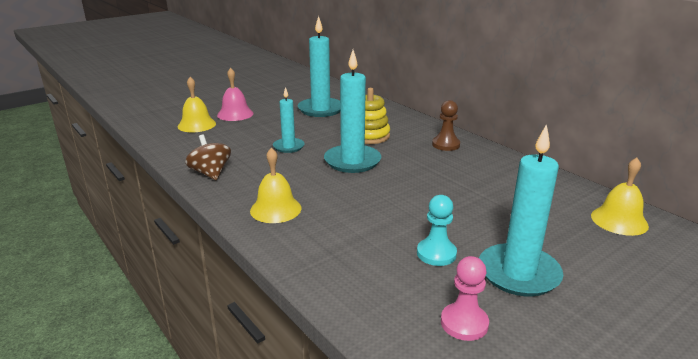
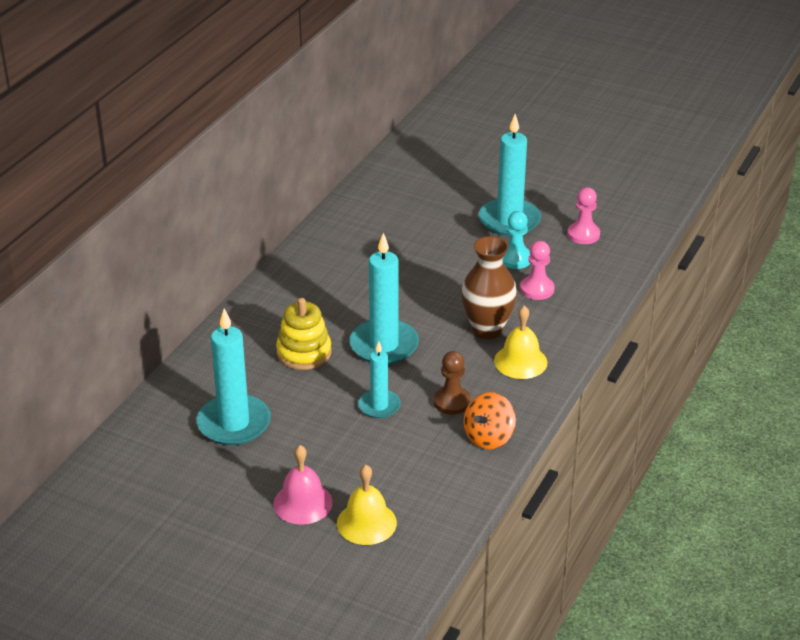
camera: 115 degrees left, 10 degrees up
brown spinning top [185,135,231,180] -> orange spinning top [463,392,516,449]
brown pawn [432,100,460,151] -> brown pawn moved to [434,351,471,415]
yellow bell [591,158,649,236] -> none
none -> brown vase [461,236,517,339]
none -> pink pawn [520,241,555,300]

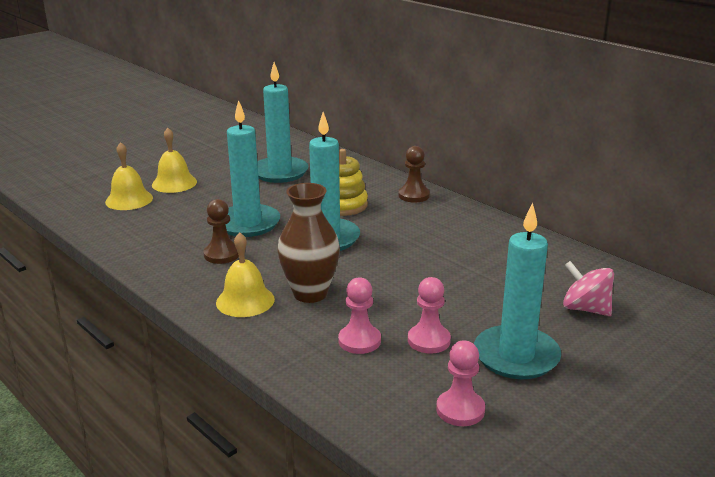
camera: 110 degrees right, 10 degrees down
pink bell [273,445,333,525] -> yellow bell [152,128,197,193]
turquoise candle [358,341,401,418] -> turquoise candle [225,100,280,237], size x1.71
orange spinning top [463,392,516,449] -> none
turquoise pawn [503,211,531,269] -> pink pawn [408,277,451,354]
none -> brown pawn [398,146,430,202]
none -> pink spinning top [563,261,614,316]

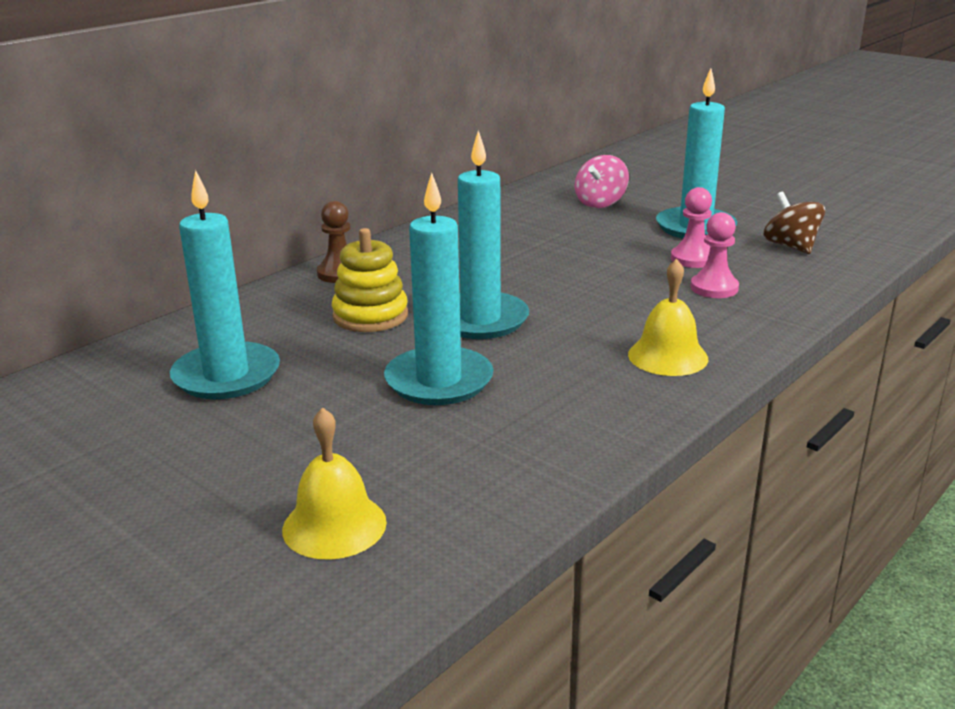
camera: 95 degrees left, 0 degrees up
yellow bell [152,128,197,193] -> none
brown pawn [204,199,239,264] -> none
brown vase [278,183,340,303] -> none
pink pawn [436,340,485,426] -> brown spinning top [763,192,825,254]

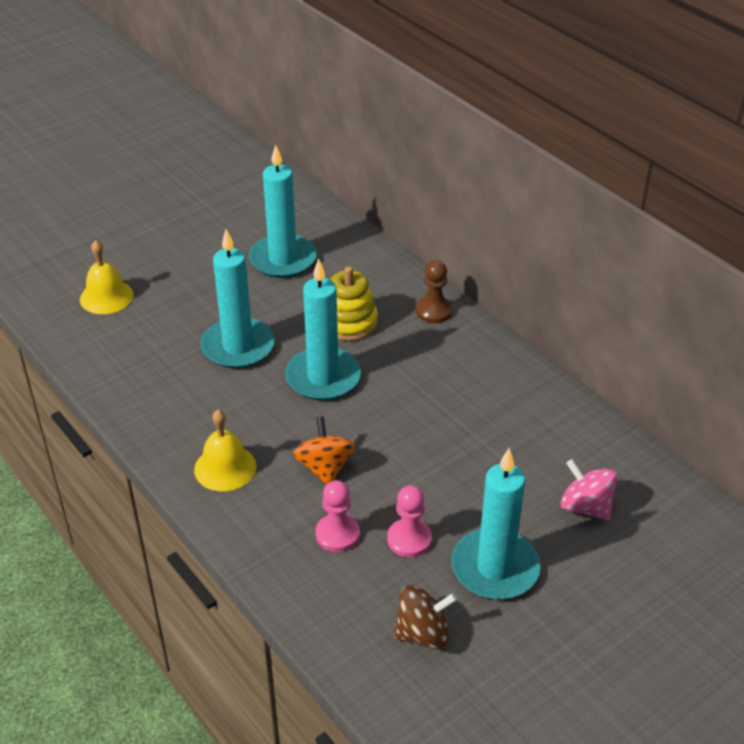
camera: 100 degrees right, 15 degrees up
none -> orange spinning top [293,416,355,485]

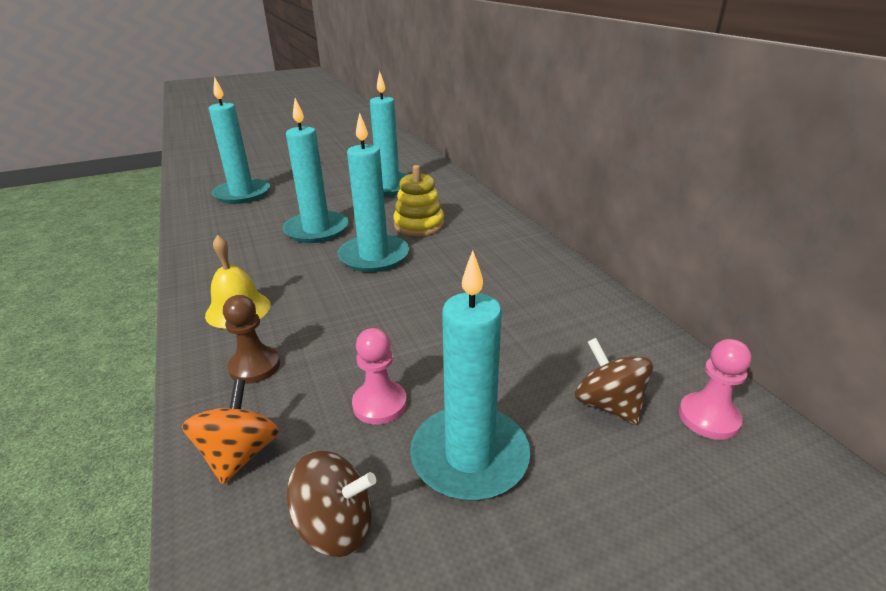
camera: 15 degrees right, 10 degrees down
yellow bell [80,240,134,314] -> turquoise candle [209,77,270,204]
orange spinning top [293,416,355,485] -> orange spinning top moved to [182,379,279,485]
pink pawn [315,480,360,552] -> pink pawn moved to [679,339,751,440]
brown pawn [416,260,453,323] -> brown pawn moved to [223,295,280,384]
pink spinning top [561,459,617,521] -> brown spinning top [575,338,653,425]

